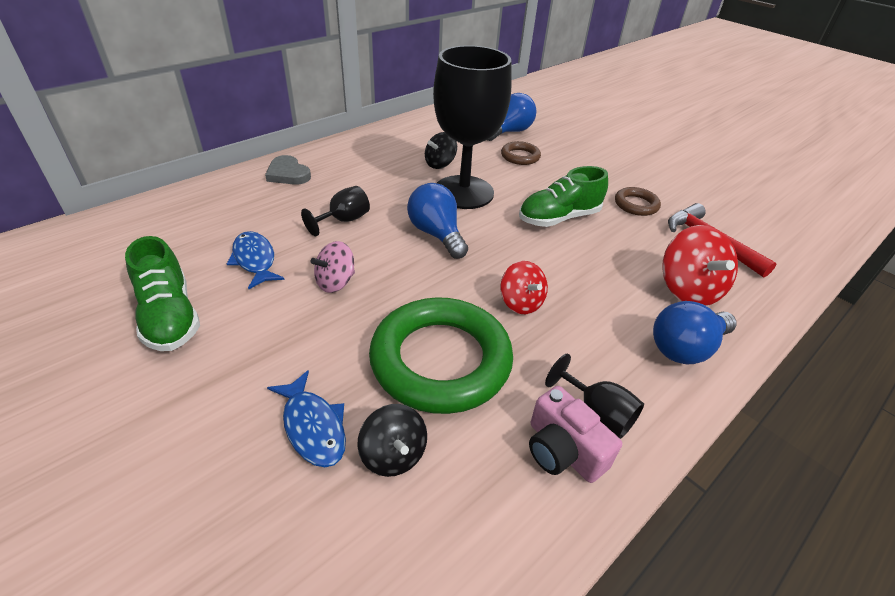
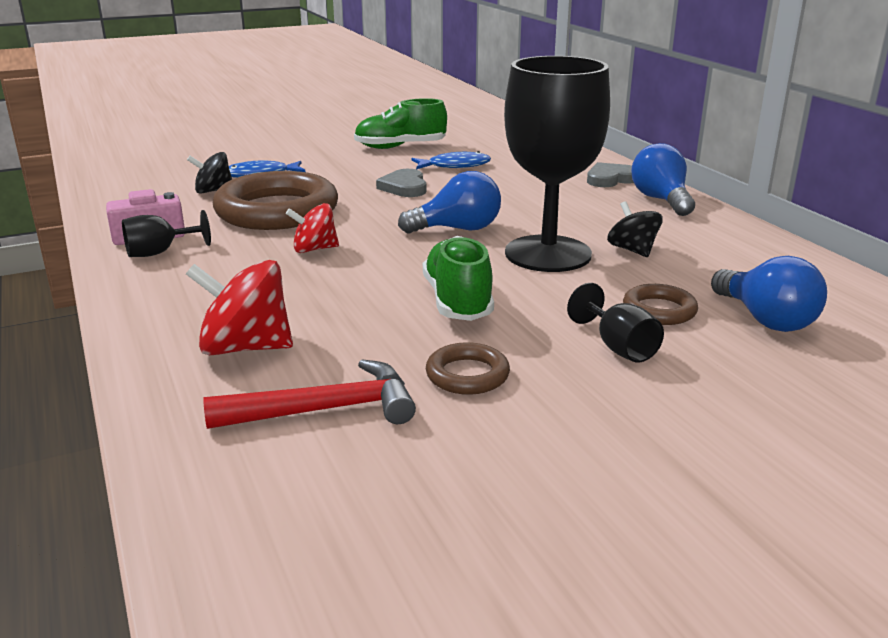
camera: 110 degrees right, 15 degrees down
black goblet [301,186,370,236] -> black goblet moved to [567,283,664,363]
pink spinning top [310,241,355,293] -> grey heart [376,169,426,197]
green ring [369,297,513,414] -> brown ring [213,171,338,230]
blue light bulb [653,301,737,364] -> blue light bulb moved to [631,143,695,216]

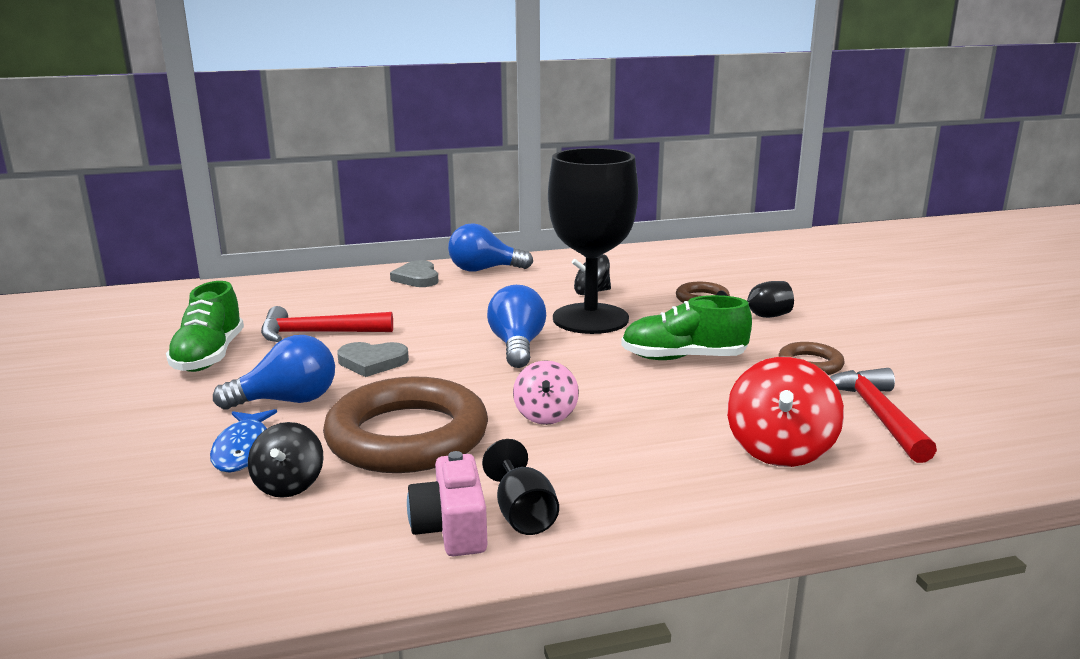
camera: 80 degrees left, 5 degrees down
red spinning top [286,203,339,253] -> pink spinning top [513,360,579,425]
blue fish [411,151,491,169] -> red hammer [261,306,393,342]
blue light bulb [711,256,827,332] -> blue light bulb moved to [213,335,335,410]

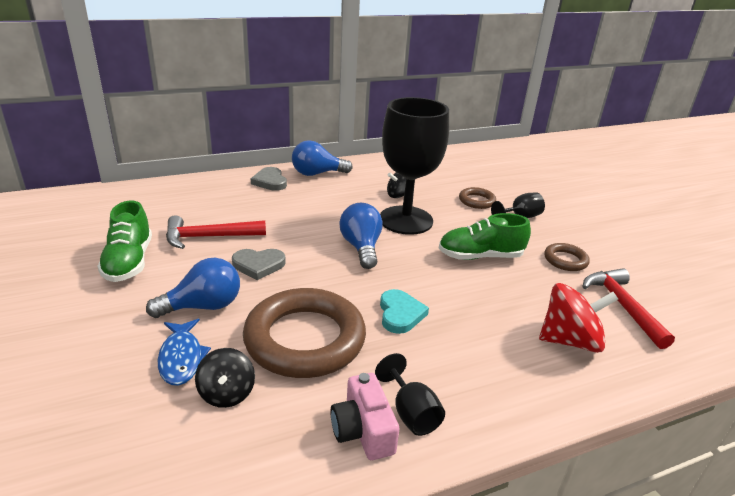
camera: 10 degrees left, 10 degrees up
pink spinning top [513,360,579,425] -> turquoise heart [380,289,429,334]
red spinning top [727,357,844,467] -> red spinning top turned 105 degrees counterclockwise [539,283,618,353]

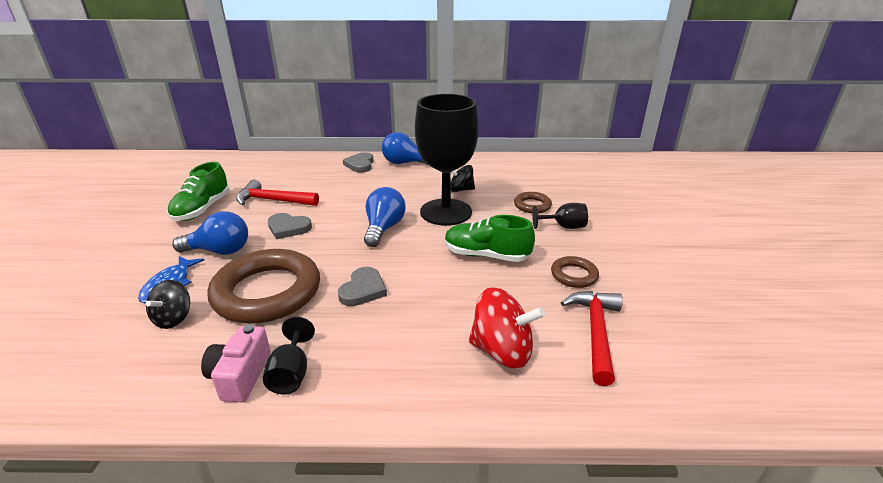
camera: 25 degrees right, 0 degrees up
turquoise heart [380,289,429,334] -> grey heart [338,267,387,306]

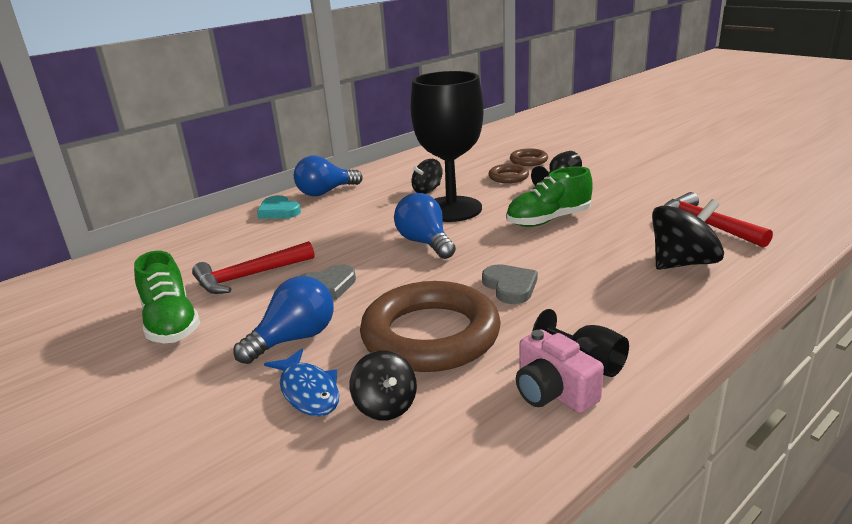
camera: 40 degrees left, 5 degrees down
grey heart [343,152,374,173] -> turquoise heart [257,195,301,219]
red spinning top [469,287,545,369] -> black spinning top [652,199,724,270]
brown ring [551,256,599,288] -> brown ring moved to [510,149,548,166]

